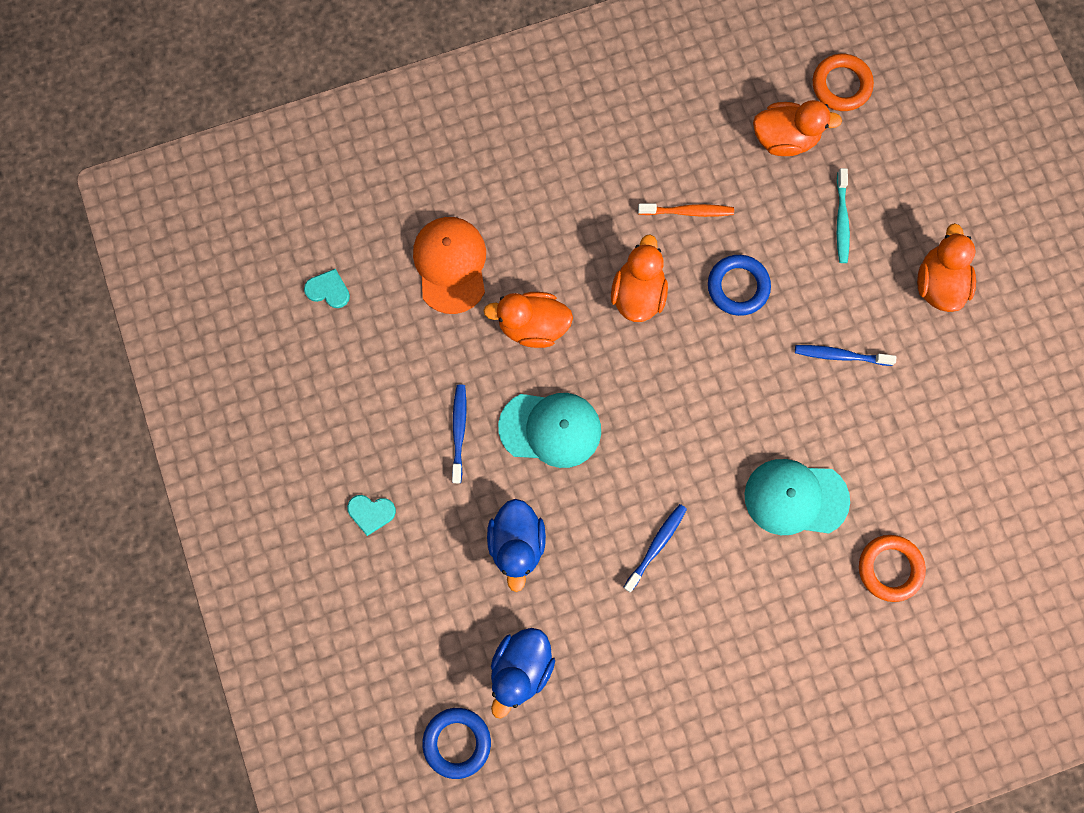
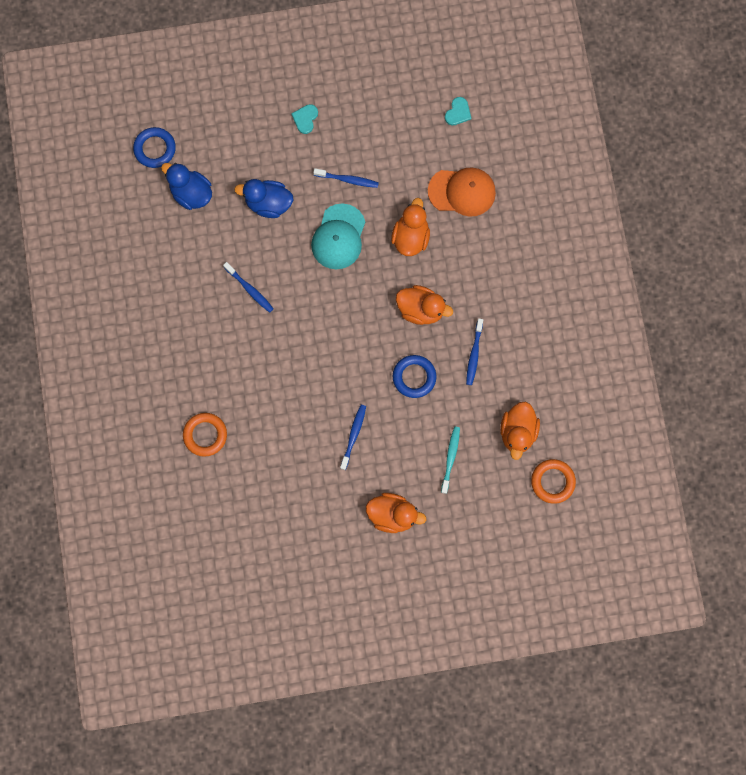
camera: 100 degrees right, 0 degrees up
orange toothbrush [638,203,734,217] -> blue toothbrush [466,318,483,385]
turquoise cap [745,459,850,535] -> none
turquoise toothbrush [837,168,850,263] -> turquoise toothbrush turned 90 degrees clockwise [441,427,460,494]

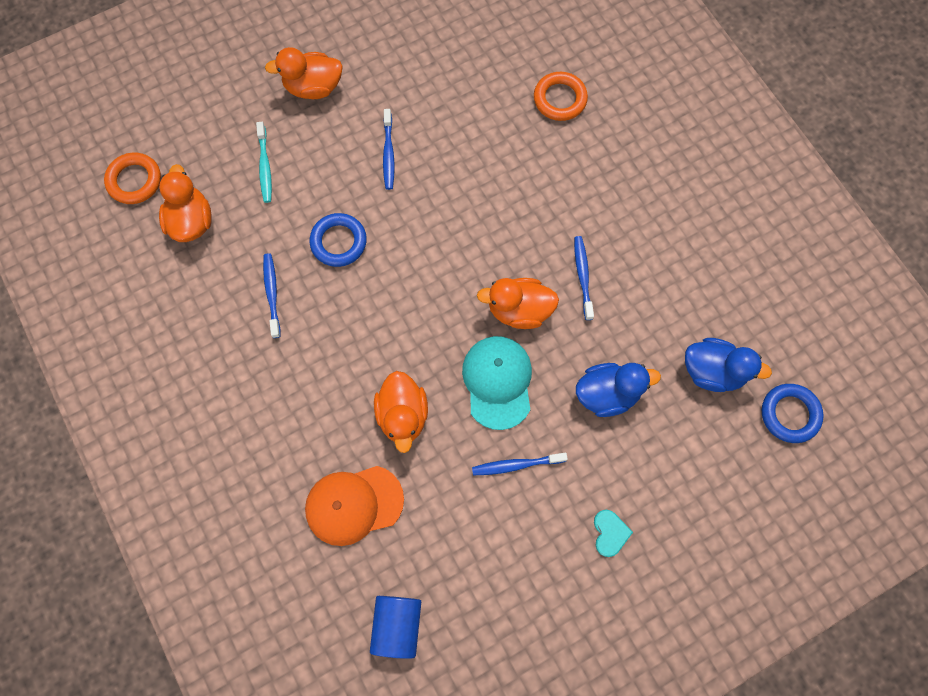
camera: 160 degrees right, 5 degrees down
blue toothbrush [223,262,274,313] -> blue toothbrush turned 60 degrees clockwise [574,236,594,320]
orange duck [396,285,453,325] -> orange duck moved to [477,278,559,329]
turquoise heart [445,97,471,125] -> blue cylinder [370,596,421,659]

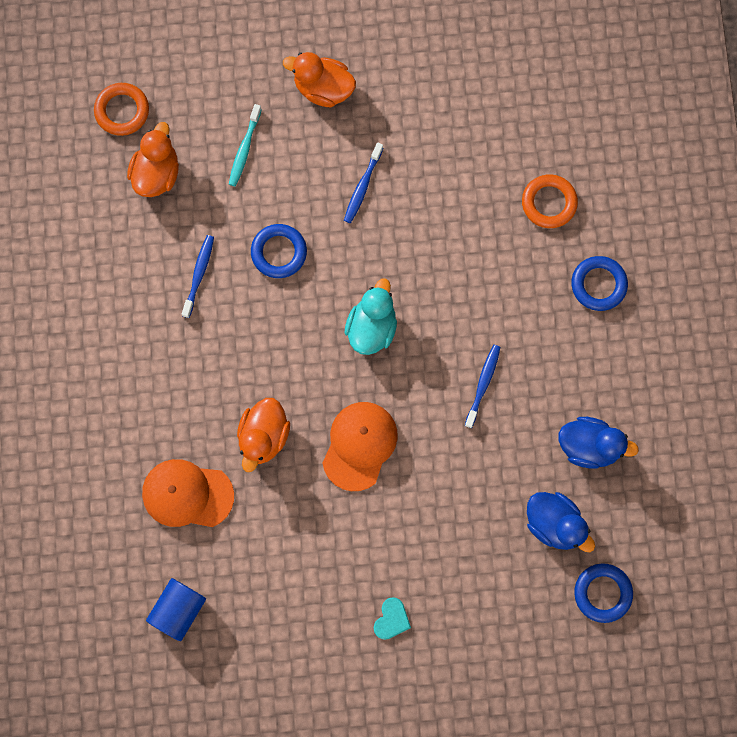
camera: 25 degrees right, 5 degrees up
turquoise cap [462,336,532,430] -> orange cap [322,402,398,491]
blue toothbrush [472,453,568,475] -> none
orange duck [477,278,559,329] -> none
blue duck [576,363,661,417] -> blue duck moved to [559,417,639,468]
none -> turquoise duck [345,279,397,355]
none -> blue ring [571,256,628,311]

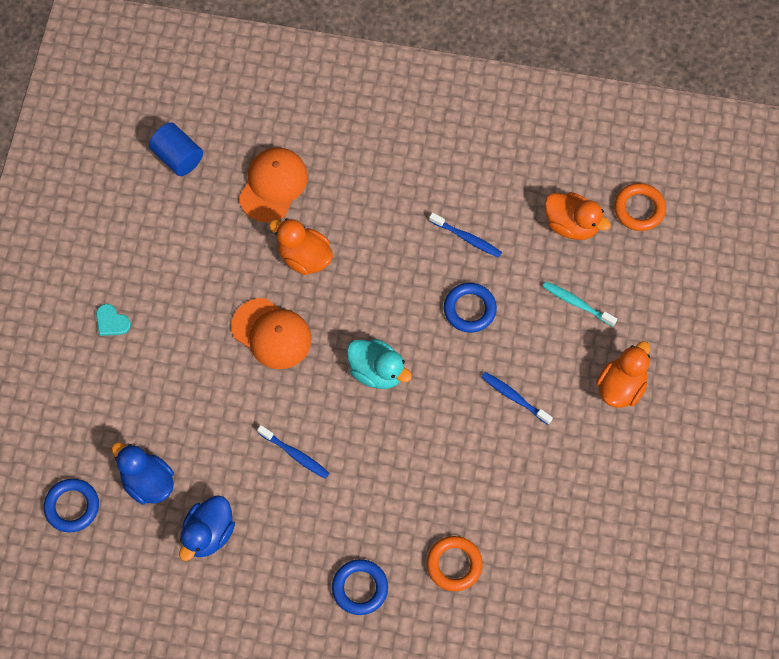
camera: 105 degrees right, 10 degrees down
blue duck [527,492,595,552] -> blue duck turned 75 degrees clockwise [112,442,174,505]

